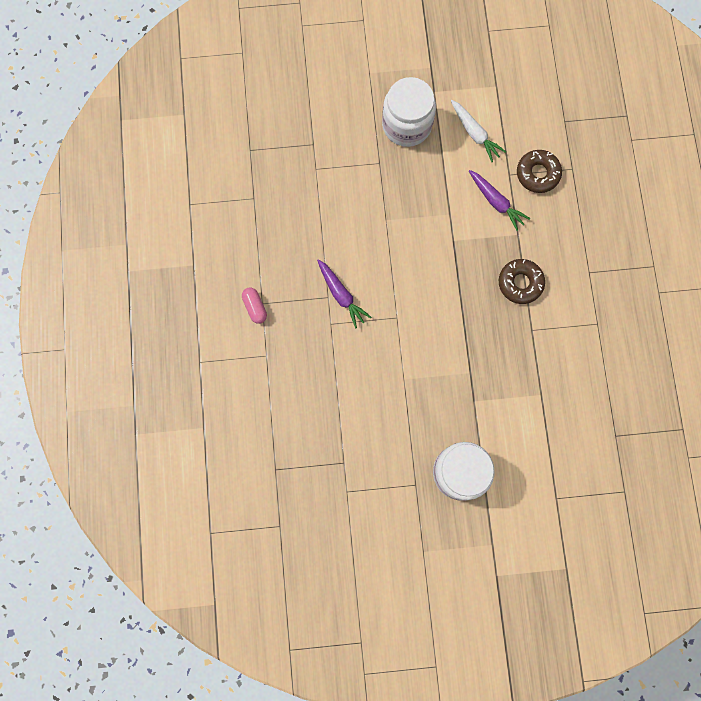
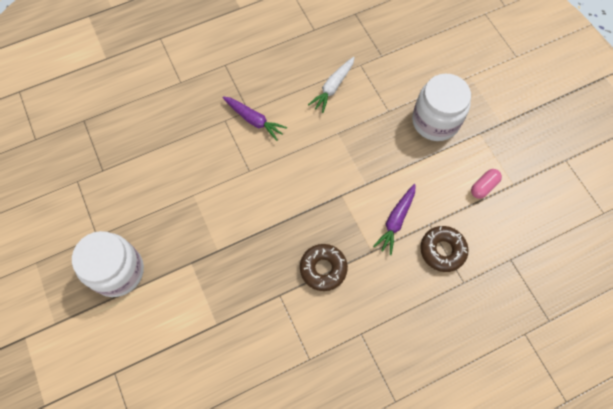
camera: 70 degrees right, 10 degrees down
pink capsule [242,288,267,324] -> pink capsule moved to [471,169,502,199]
purple carrot [317,259,371,328] -> purple carrot turned 90 degrees counterclockwise [222,96,287,141]
white carrot [451,100,506,162] -> white carrot moved to [308,57,355,113]

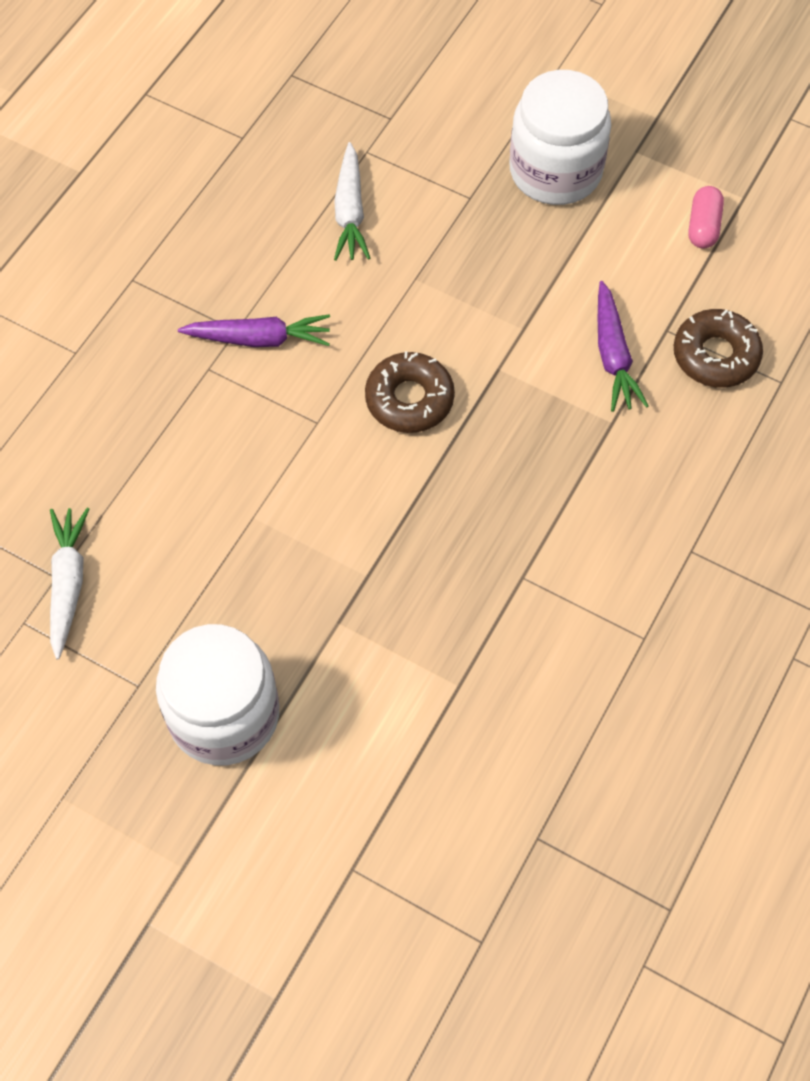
camera: 35 degrees left, 5 degrees down
brown donut [300,244,348,291] -> brown donut moved to [365,351,455,433]
none -> white carrot [50,508,89,660]

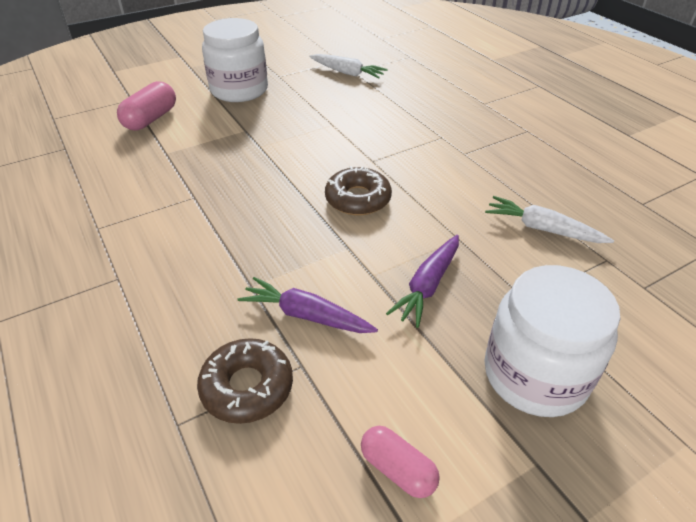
camera: 120 degrees right, 20 degrees down
purple carrot [178,314,330,347] -> purple carrot moved to [386,235,459,328]
none -> pink capsule [117,81,176,130]

